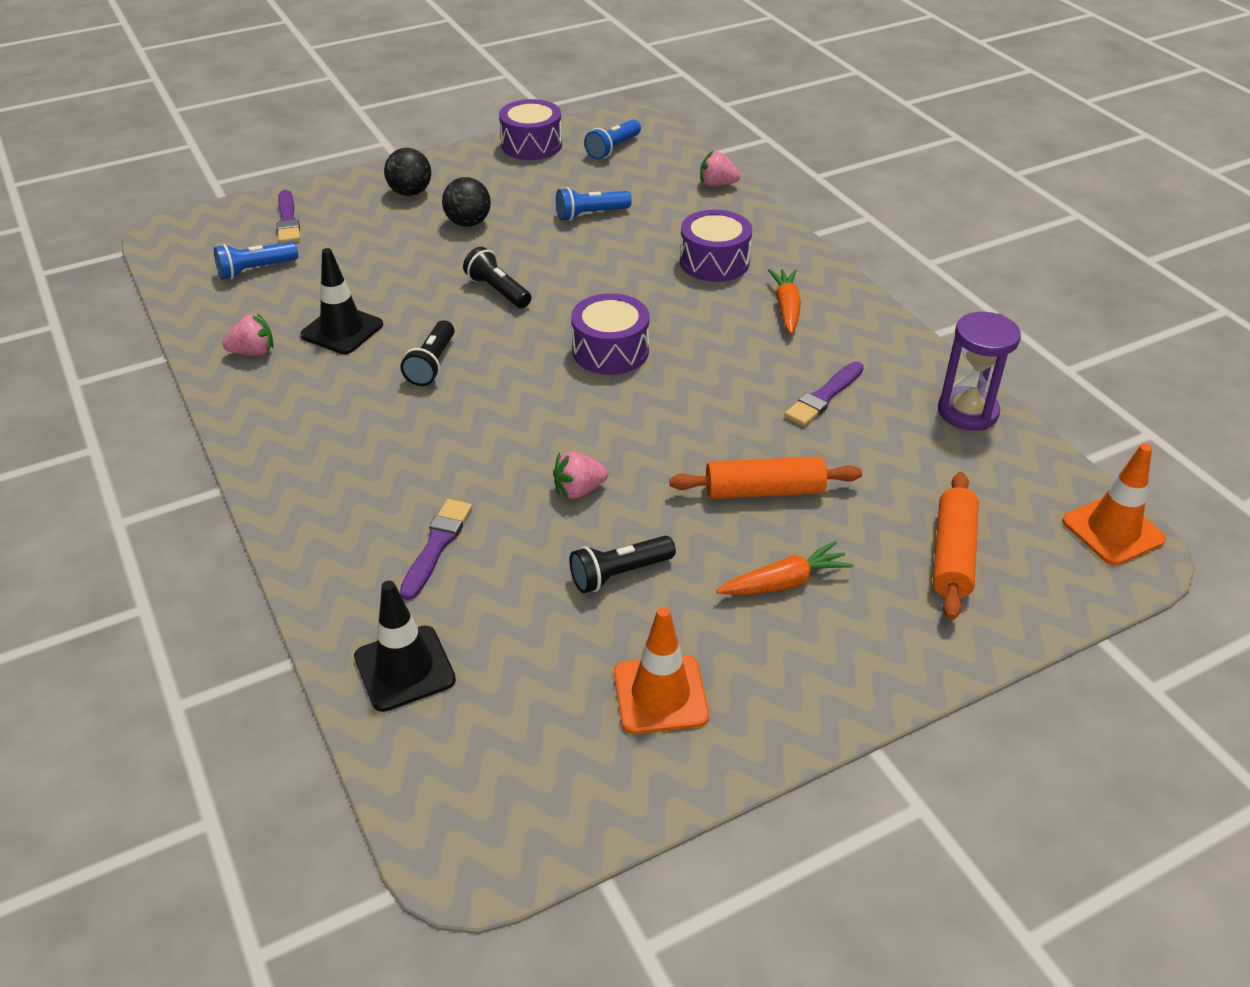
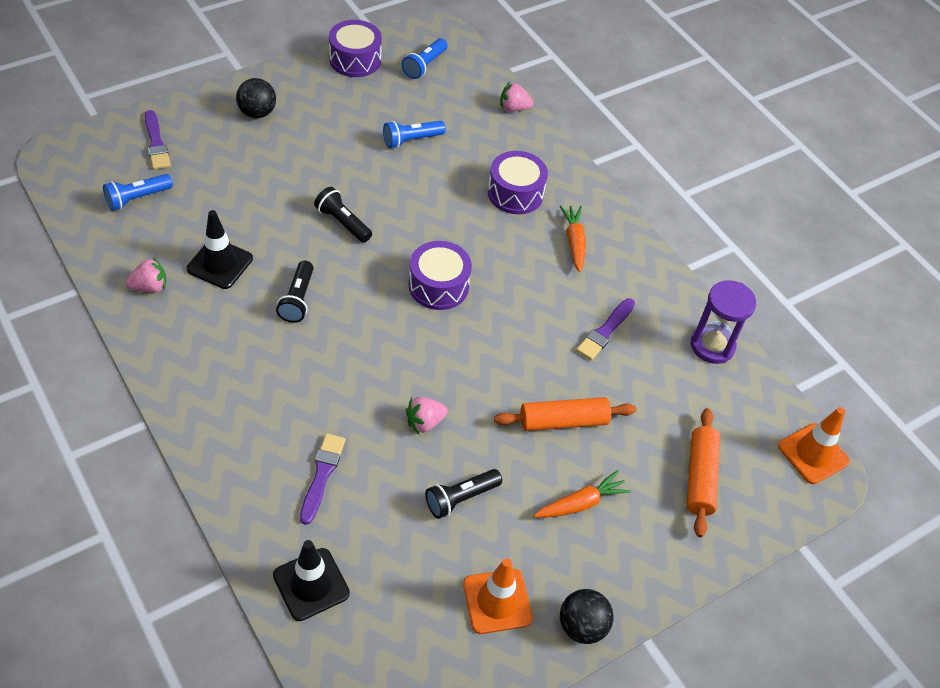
camera: 10 degrees left, 10 degrees up
black ball [442,177,491,227] -> black ball moved to [560,589,614,644]

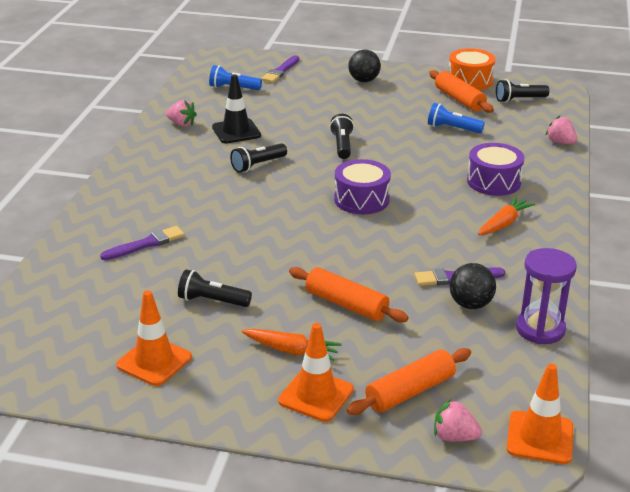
camera: 50 degrees right, 20 degrees down
black traffic cone [273,540,350,621] -> none
purple drum [329,20,382,77] -> orange drum [449,48,495,90]
blue flashlight [402,38,448,79] -> black flashlight [496,79,549,103]
pink strawberry [406,397,448,434] -> pink strawberry moved to [434,399,482,441]
black ball [560,589,614,644] -> black ball moved to [449,263,496,309]
none -> orange traffic cone [278,323,354,422]
none -> orange rolling pin [429,70,494,113]

